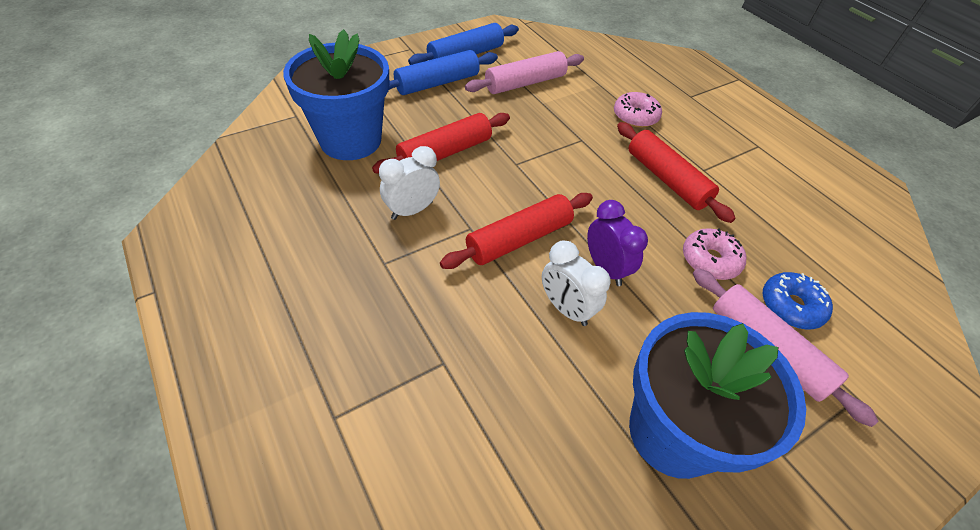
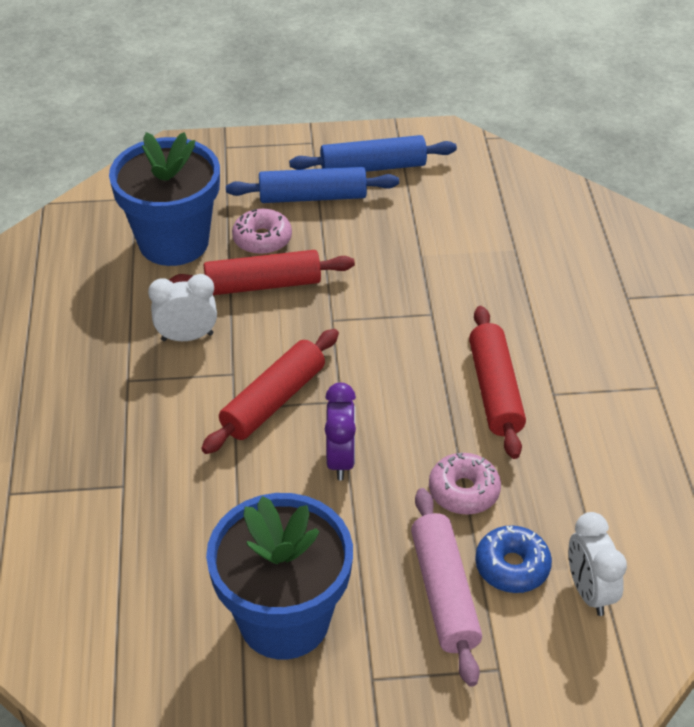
camera: 30 degrees right, 5 degrees down
red rolling pin [440,193,593,269] -> red rolling pin turned 45 degrees counterclockwise [201,329,339,454]
pink rolling pin [465,51,584,94] -> none
white clock [542,240,611,326] -> white clock moved to [568,512,627,616]
pink donut [614,92,662,128] -> pink donut moved to [232,209,292,255]

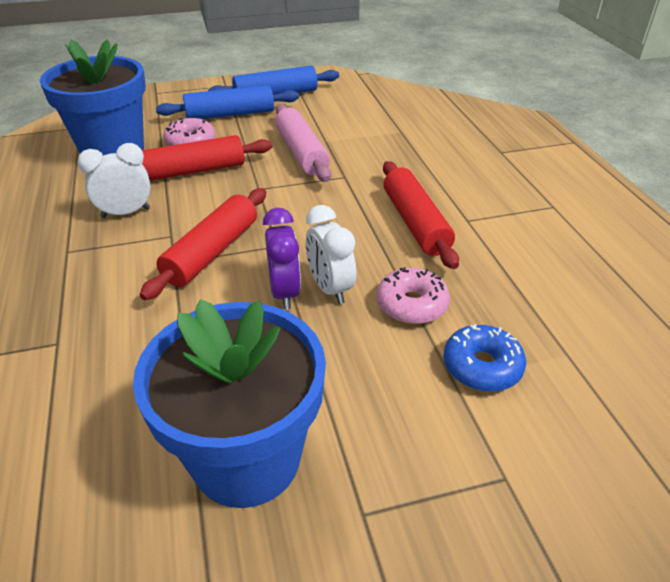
camera: 10 degrees left, 5 degrees down
pink rolling pin [411,488,482,687] -> pink rolling pin moved to [275,105,331,182]
white clock [568,512,627,616] -> white clock moved to [305,205,356,304]

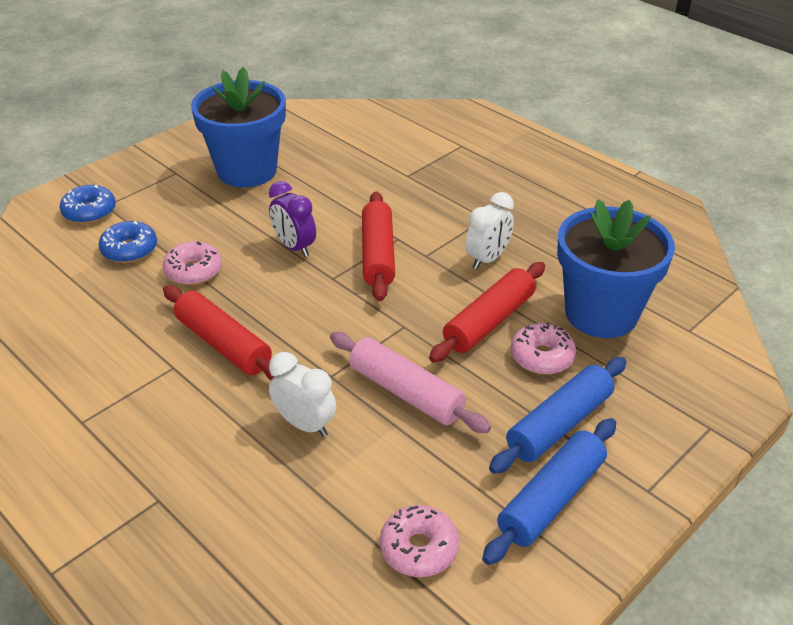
camera: 150 degrees right, 0 degrees up
white clock [305,205,356,304] -> white clock moved to [269,352,336,437]
none -> blue donut [60,185,116,224]
none -> pink donut [380,505,459,577]

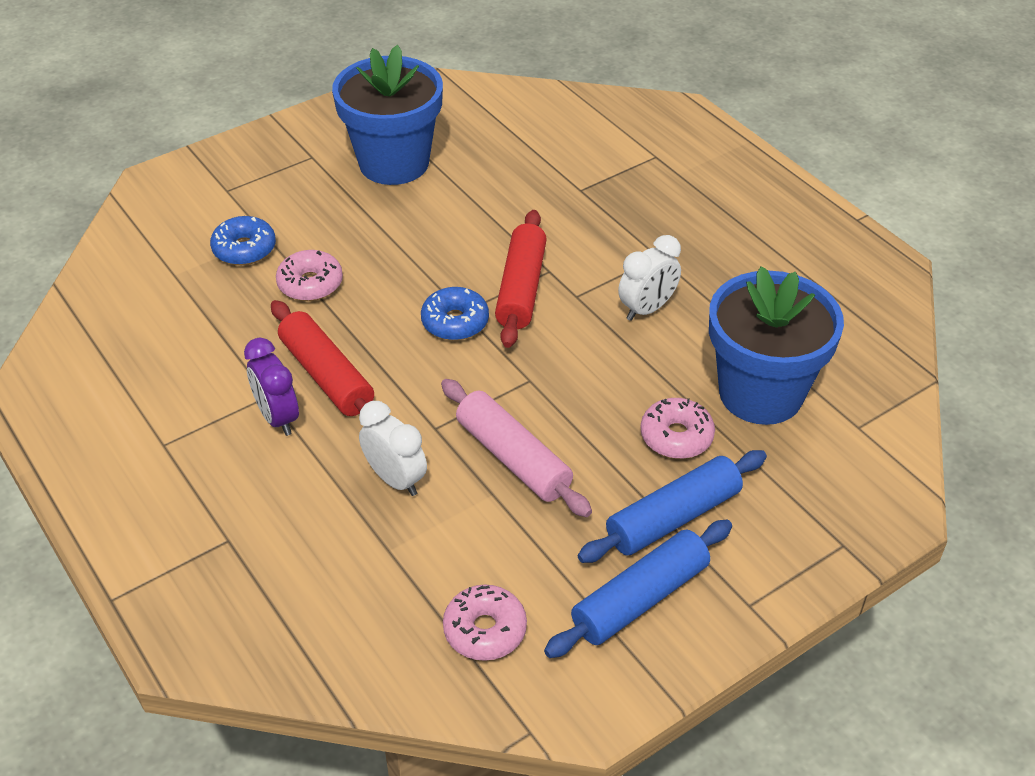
camera: 10 degrees right, 5 degrees up
blue donut [60,185,116,224] -> blue donut moved to [421,287,489,340]
purple clock [269,181,316,257] -> purple clock moved to [244,338,299,436]
red rolling pin [429,262,545,363] -> none

